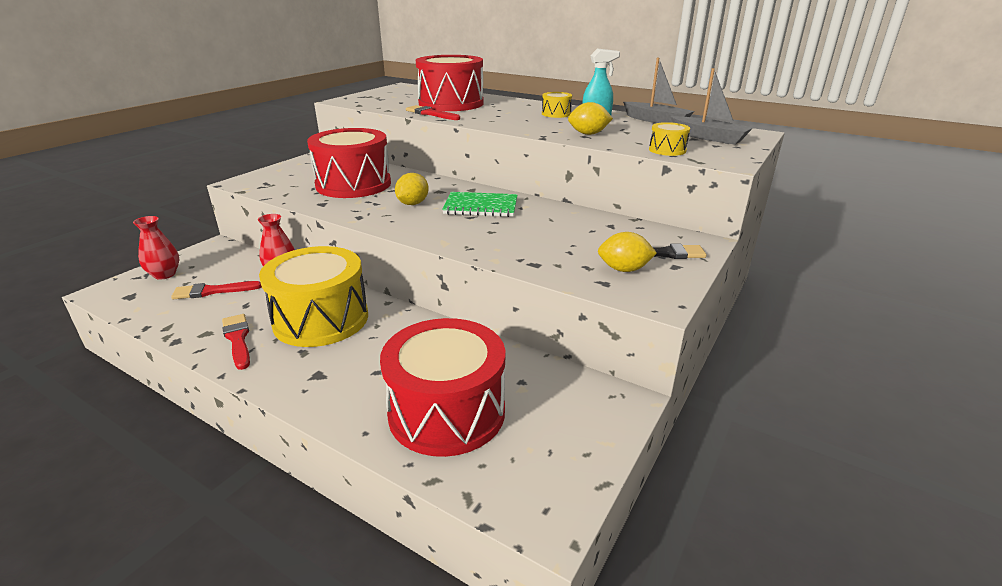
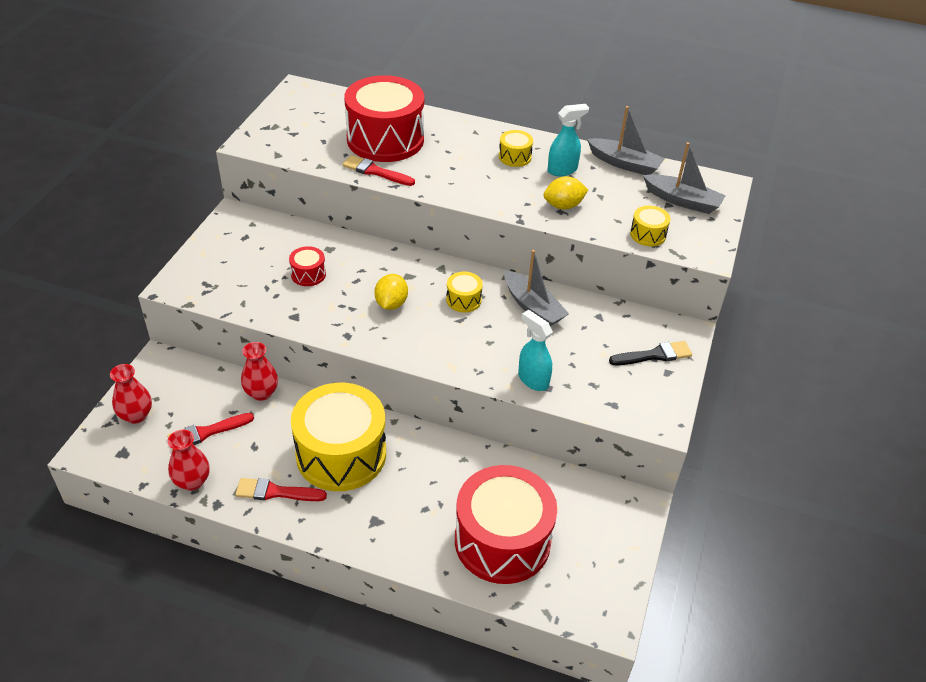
camera: 15 degrees left, 15 degrees up
red brush [222,314,250,370] -> red brush turned 45 degrees counterclockwise [235,478,327,501]
red drum [307,128,391,198] -> red drum [289,246,326,286], size x0.42
green notebook [442,192,518,217] -> yellow drum [446,271,483,312]
yellow lemon [598,232,657,272] -> none
none -> red vase [168,430,210,491]
none -> grey boat [504,250,569,326]
none -> turquoise spray bottle [518,310,553,391]

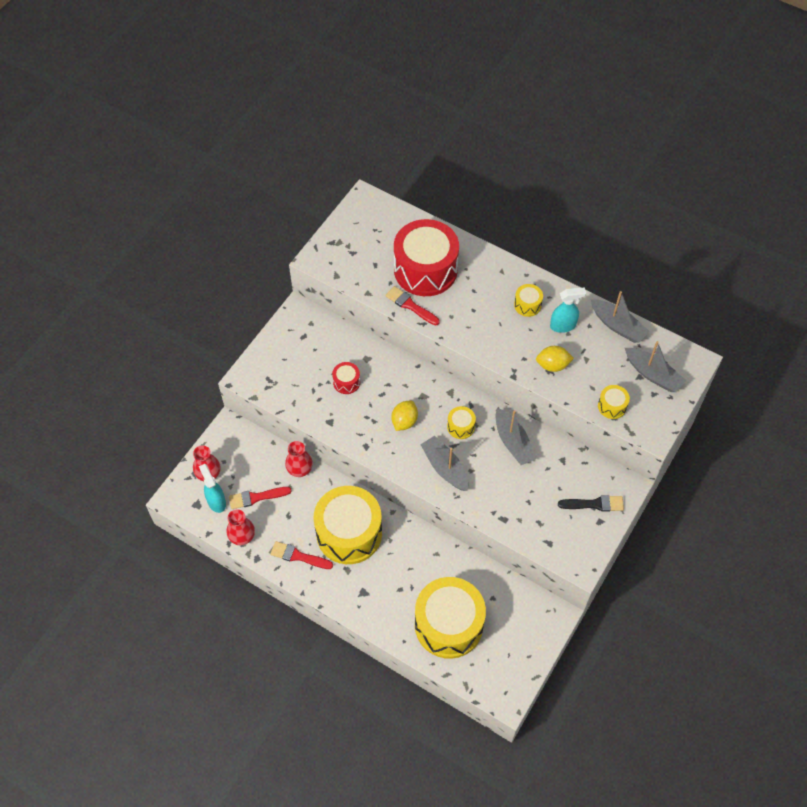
camera: 15 degrees right, 15 degrees up
red drum [455,465,557,584] -> yellow drum [415,577,486,659]
turquoise spray bottle [518,310,553,391] -> turquoise spray bottle moved to [199,464,226,513]
none -> grey boat [420,436,468,491]

